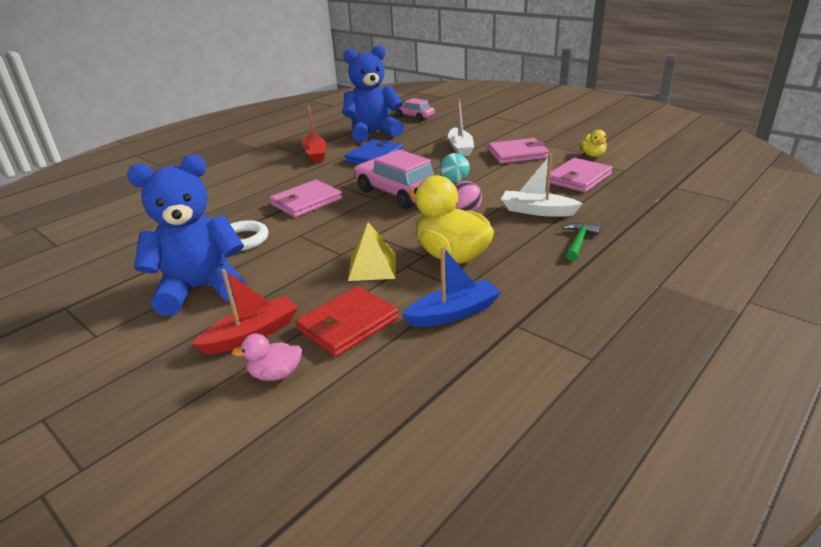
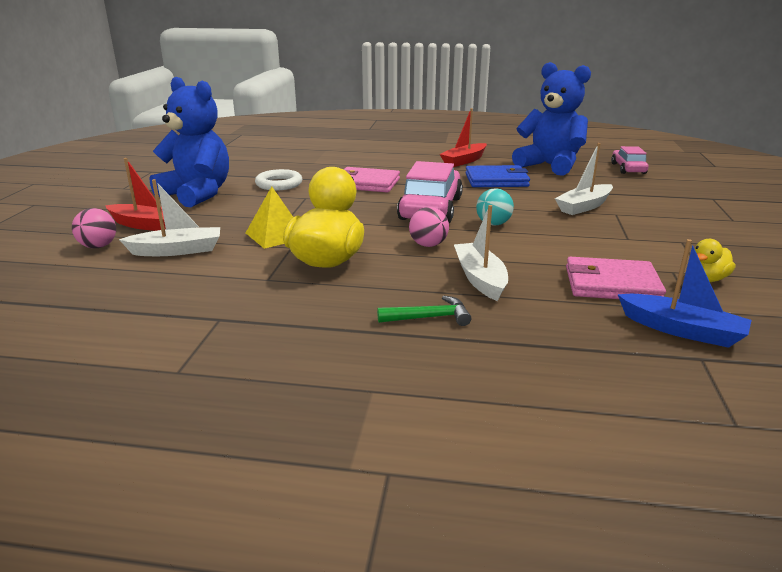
camera: 55 degrees right, 5 degrees down
pink duck [232,334,302,381] -> pink ball [72,208,116,248]
red wallet [295,286,399,357] -> white boat [119,179,220,256]
blue boat [402,246,501,327] -> blue boat moved to [618,239,752,348]
pink wallet [488,138,549,164] -> none

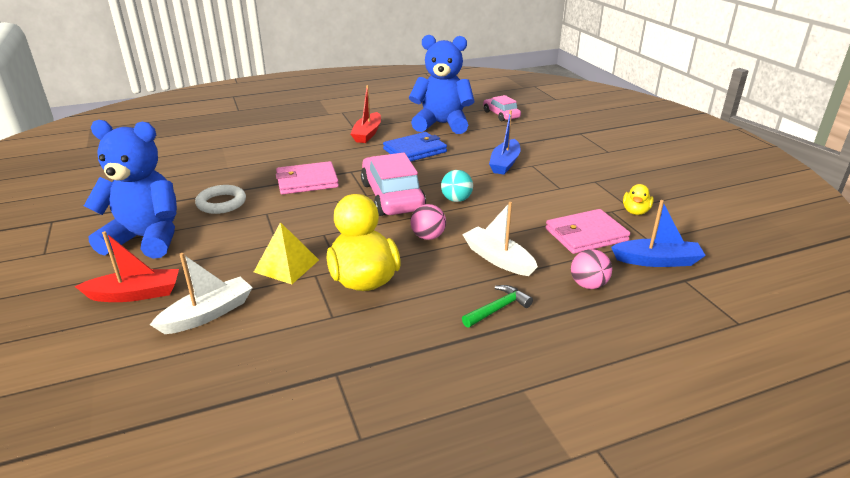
camera: 30 degrees left, 5 degrees up
pink ball [72,208,116,248] -> pink ball moved to [571,249,612,289]
white boat [555,143,613,215] -> blue boat [489,111,521,175]

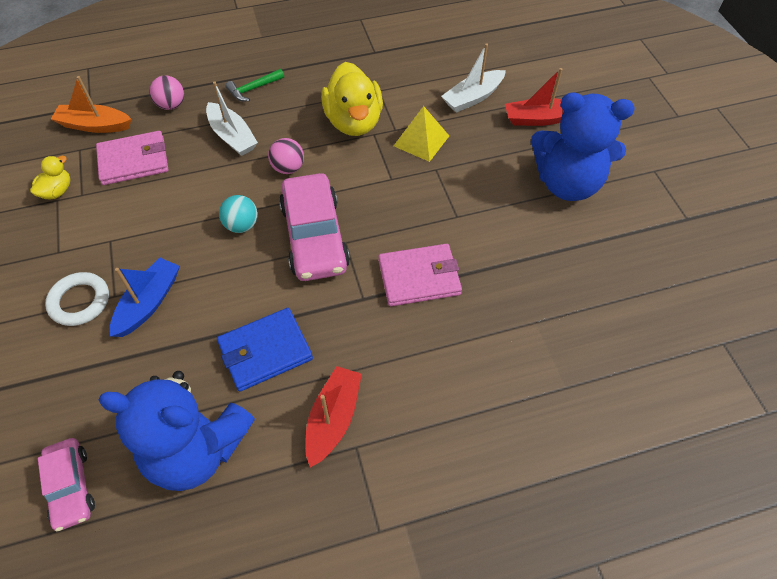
camera: 175 degrees left, 25 degrees up
white ring [195,185,246,214] -> white ring moved to [45,272,109,326]
blue boat [611,200,706,267] -> orange boat [51,76,131,133]

